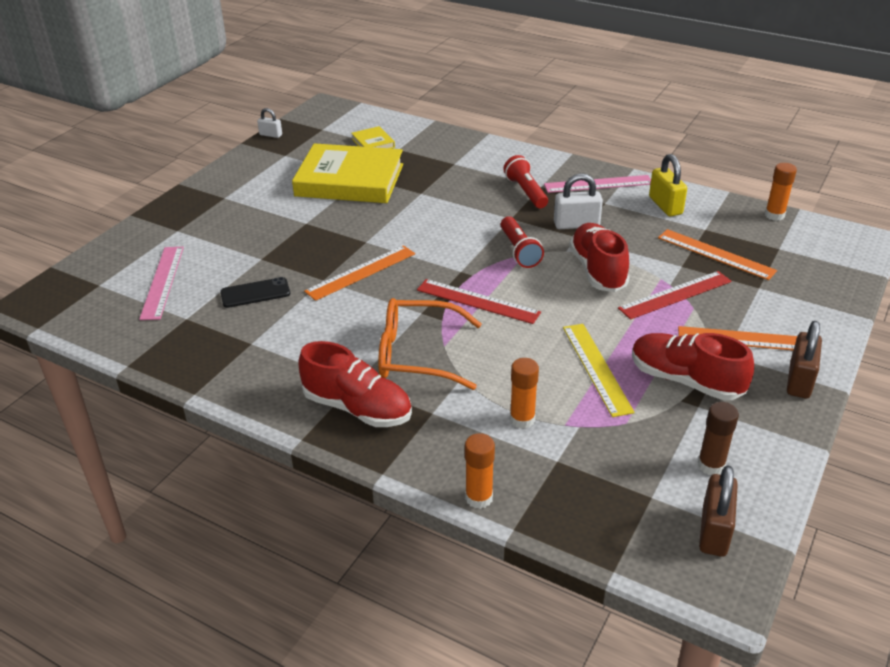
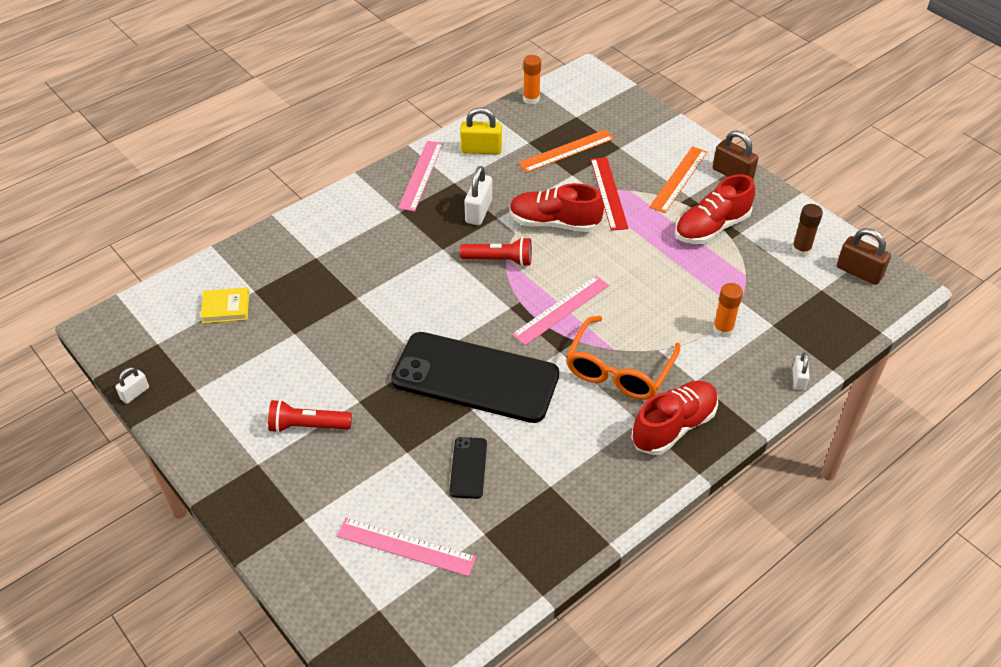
camera: 70 degrees left, 10 degrees up
yellow book [292,143,403,203] -> none
orange ruler [304,245,415,301] -> black phone [391,332,559,423]
red ruler [417,279,541,324] -> pink ruler [512,275,609,345]
orange glue stick [465,433,495,509] -> white padlock [792,352,810,390]
red flashlight [503,155,548,208] -> red flashlight moved to [268,400,352,433]
yellow ruler [563,324,635,417] -> none

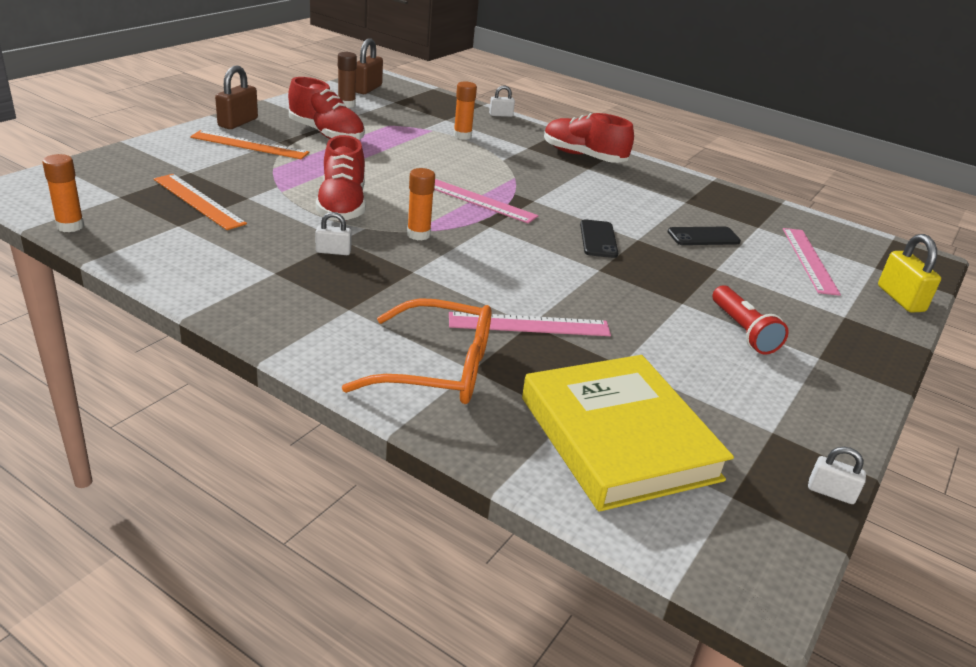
camera: 110 degrees left, 15 degrees down
yellow book [201,287,249,323] -> yellow book [522,355,734,512], size x2.35
black phone [391,332,559,423] -> black phone [580,219,618,258], size x0.42
pink ruler [398,141,443,212] -> pink ruler moved to [449,312,611,336]
yellow padlock [460,107,502,155] -> yellow padlock moved to [878,234,941,313]
red flashlight [460,237,532,267] -> orange glue stick [407,168,435,240]
white padlock [465,166,492,225] -> white padlock [315,212,352,255], size x0.59
orange glasses [566,316,680,400] -> orange glasses moved to [342,298,491,404]
red ruler [590,157,629,231] -> none

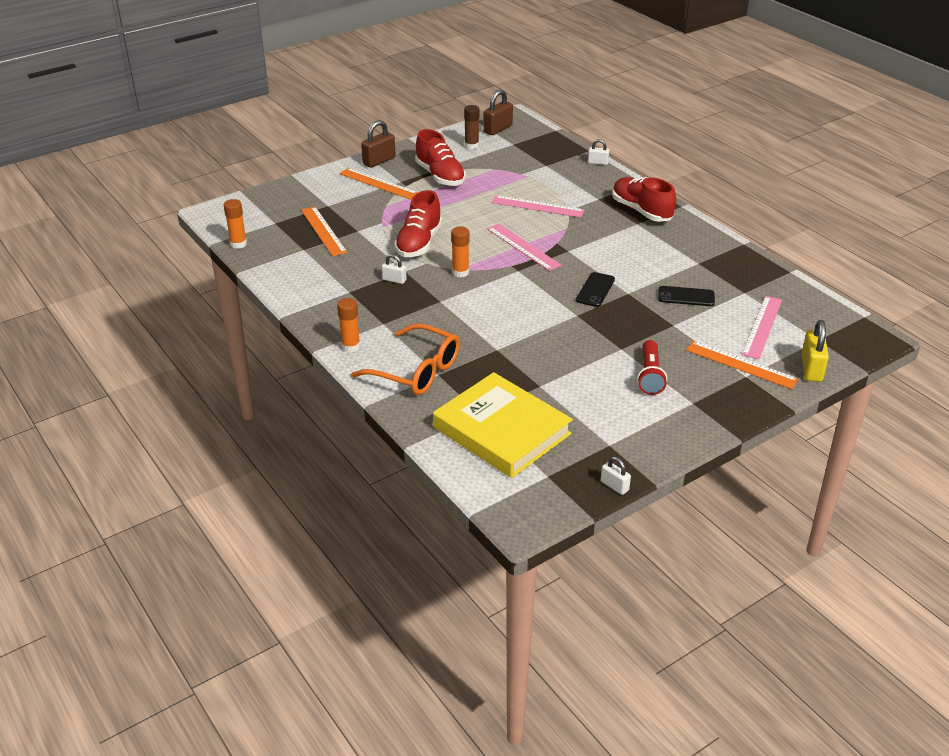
camera: 25 degrees right, 5 degrees up
pink ruler [449,312,611,336] -> pink ruler moved to [491,195,585,218]
orange glue stick [453,81,477,140] -> orange glue stick moved to [337,298,360,352]
yellow book [522,355,734,512] -> yellow book turned 45 degrees counterclockwise [433,372,573,478]
none -> orange ruler [686,341,799,389]

